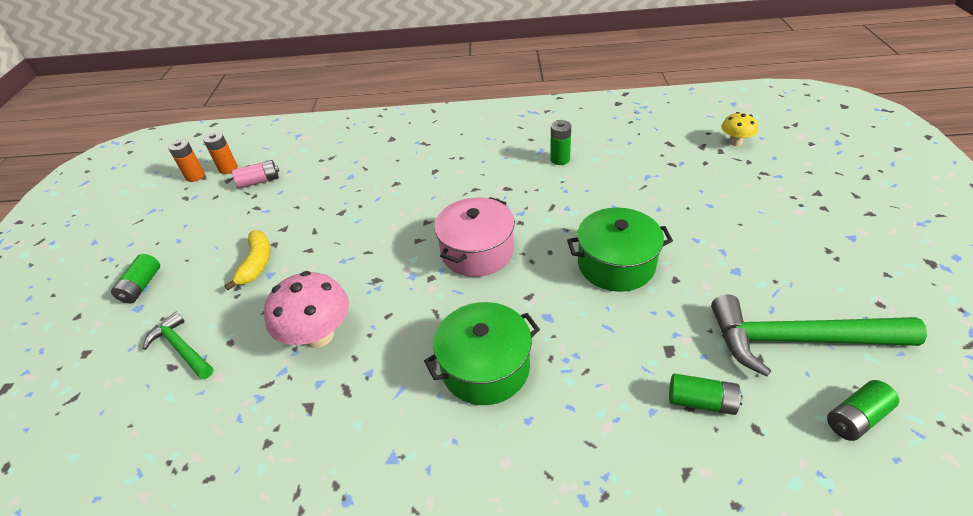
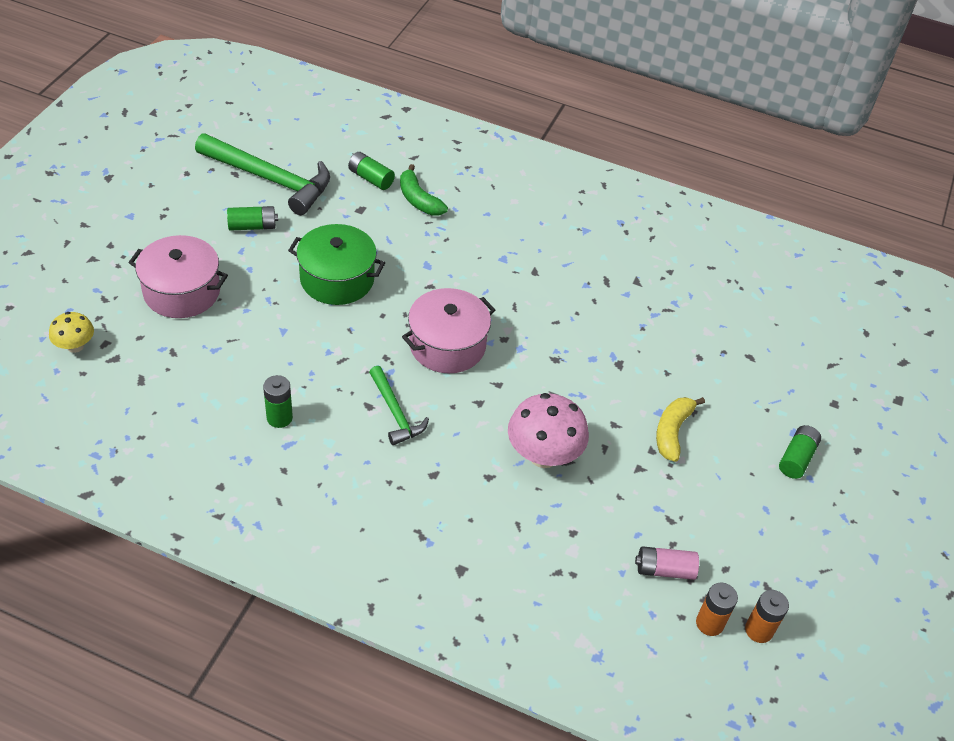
camera: 165 degrees left, 5 degrees up
green hammer [143,312,213,379] -> green hammer moved to [369,366,429,445]
pink mushroom [264,271,349,348] -> pink mushroom moved to [508,393,589,468]
green pot [424,302,540,405] -> none
green battery [827,380,899,441] -> green battery moved to [227,206,278,231]
none -> pink pot [128,235,228,318]
none -> green banana [400,164,448,215]

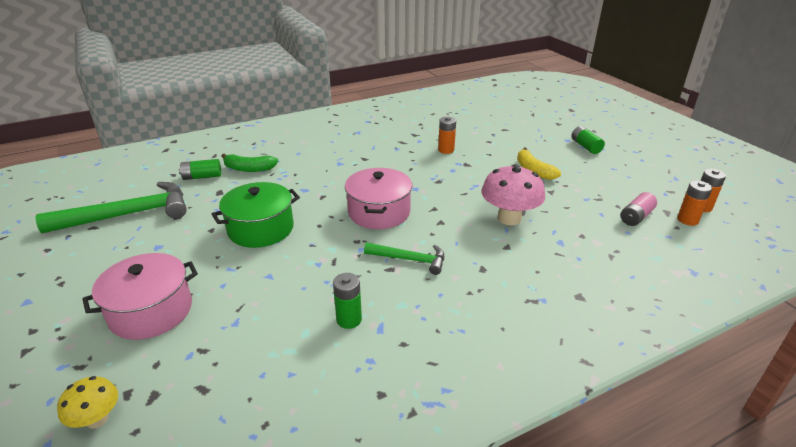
camera: 45 degrees left, 15 degrees down
green battery [227,206,278,231] -> none
none -> orange battery [438,117,456,154]

